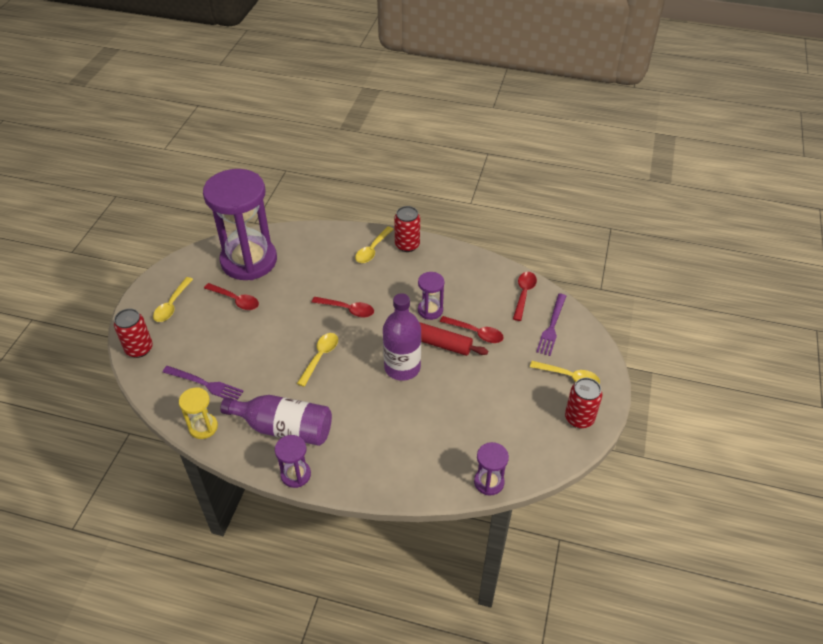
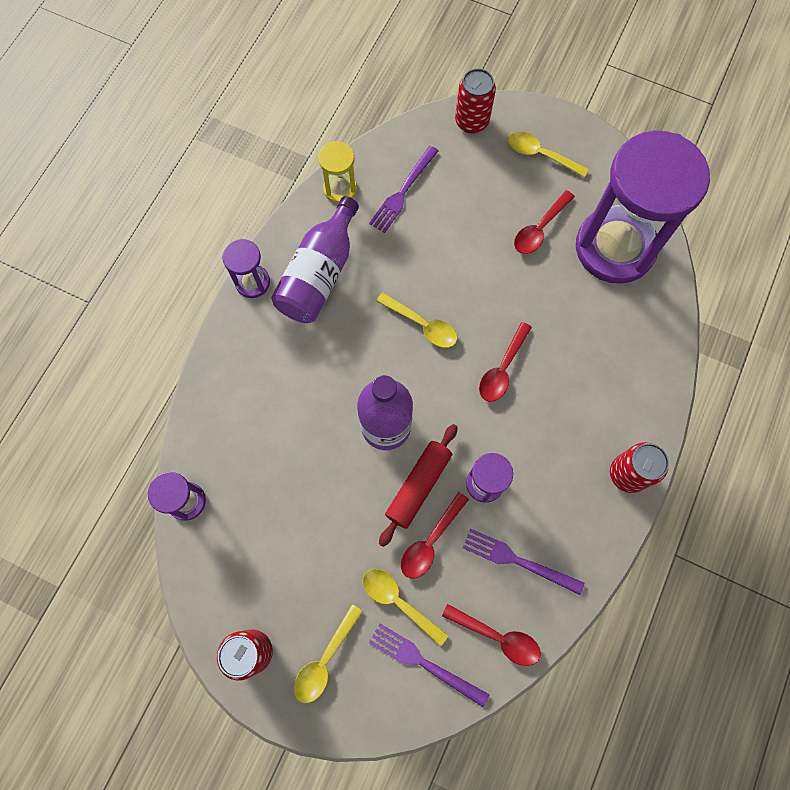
camera: 100 degrees right, 25 degrees up
yellow spoon [355,226,394,263] -> yellow spoon moved to [363,569,449,646]
none -> purple fork [463,529,585,595]

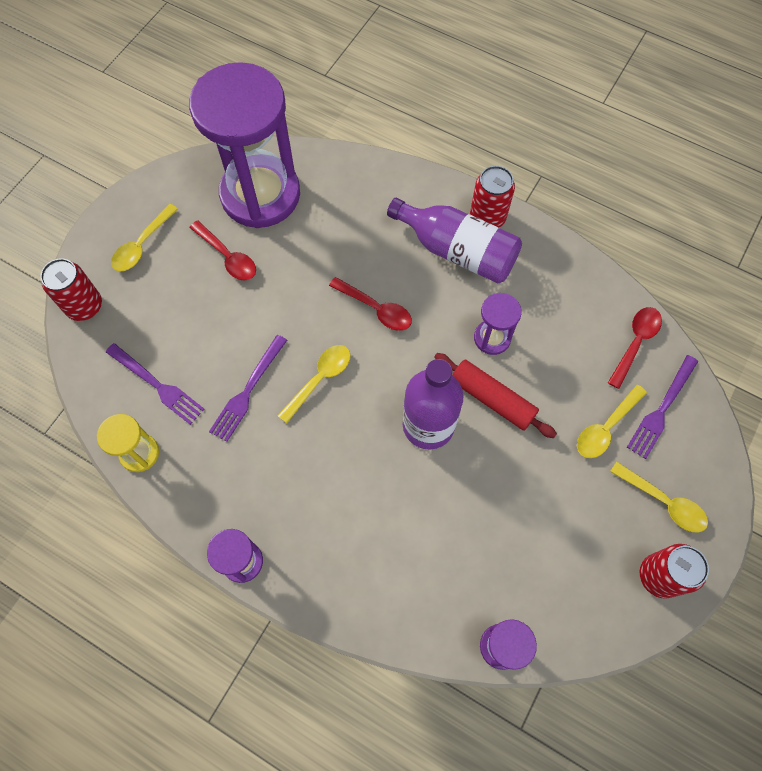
camera: 85 degrees left, 5 degrees down
purple bottle [271,196,359,323] -> purple bottle moved to [387,198,522,283]
red spoon [401,492,469,578] -> none
purple fork [463,529,585,595] -> purple fork moved to [209,335,287,442]

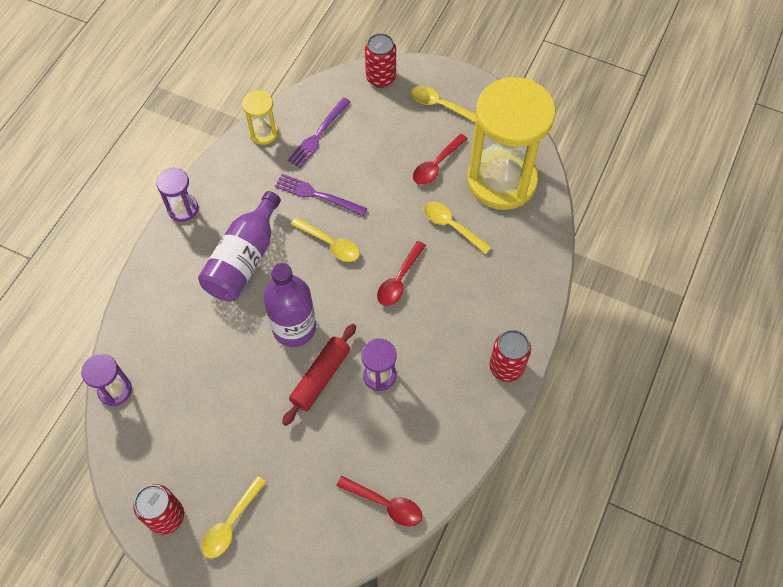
camera: 85 degrees right, 5 degrees down
purple hourglass [189,62,300,228] -> yellow hourglass [467,77,556,210]
purple bottle [387,198,522,283] -> purple bottle moved to [198,191,281,302]
yellow spoon [577,385,647,458] -> yellow spoon moved to [424,202,491,254]
purple fork [627,355,698,459] -> none

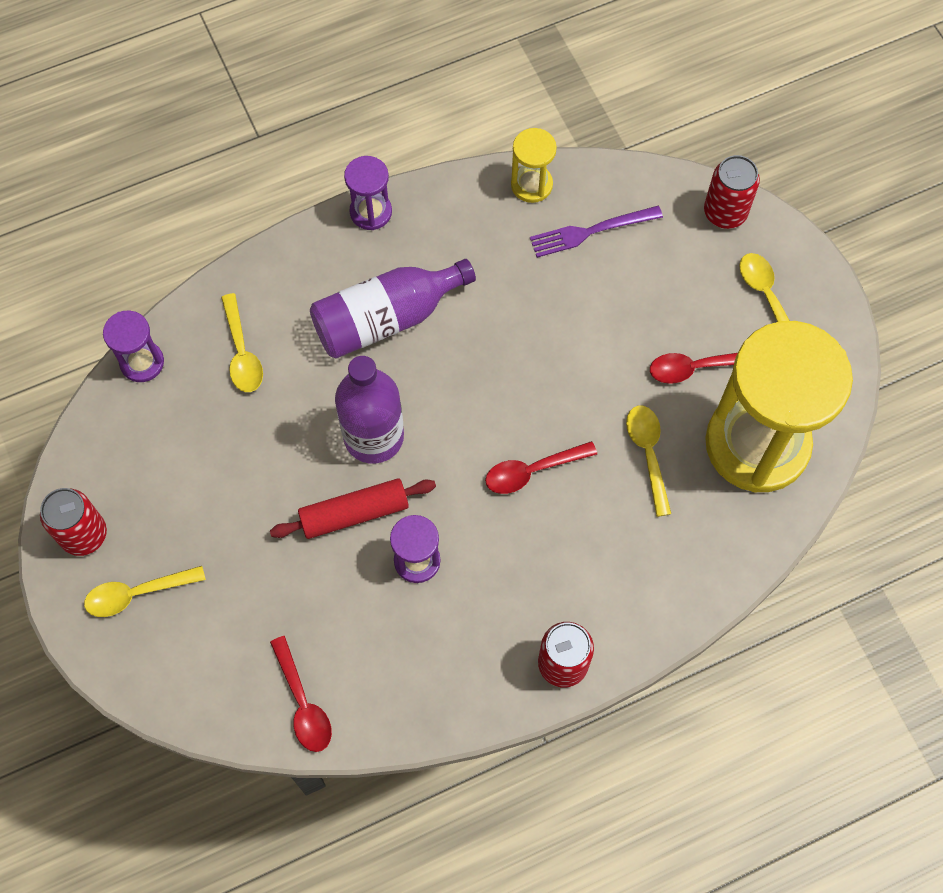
camera: 40 degrees right, 5 degrees up
purple fork [275,173,367,216] -> none
yellow spoon [291,217,360,262] -> yellow spoon moved to [221,293,263,392]

